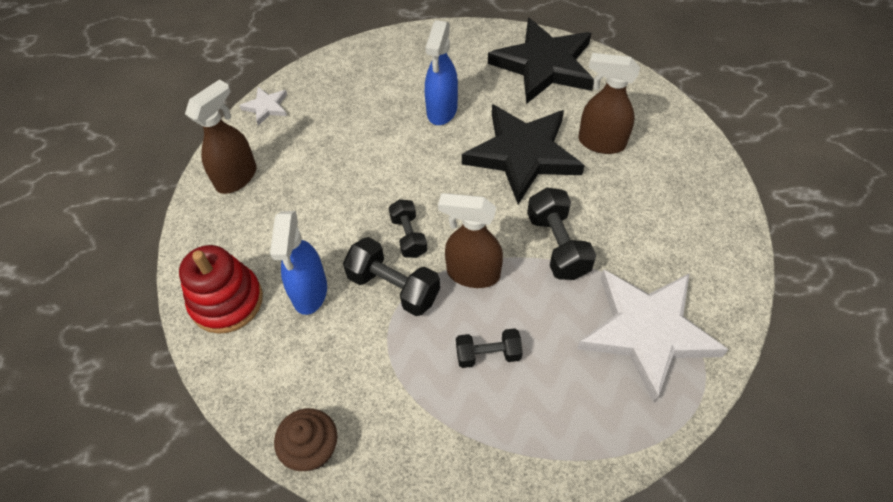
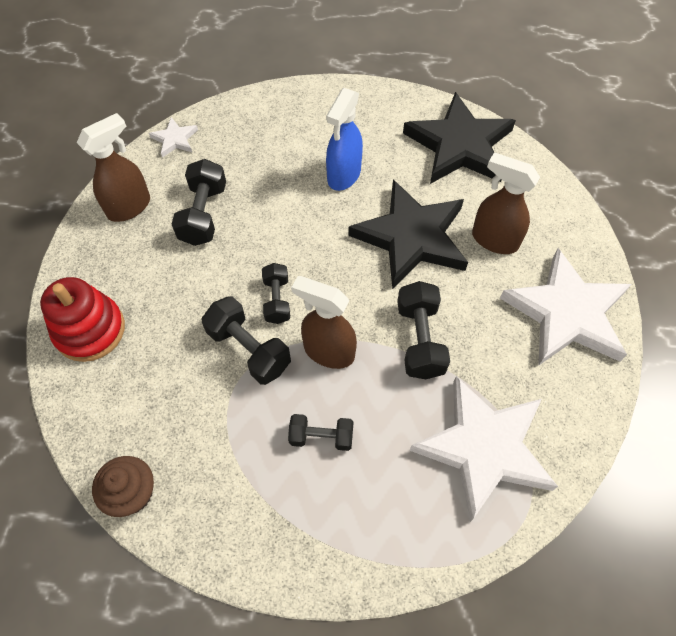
camera: 10 degrees right, 5 degrees up
blue spray bottle [270,211,327,315] -> none
none -> black dumbbell [172,159,226,246]
none -> white star [500,248,631,366]

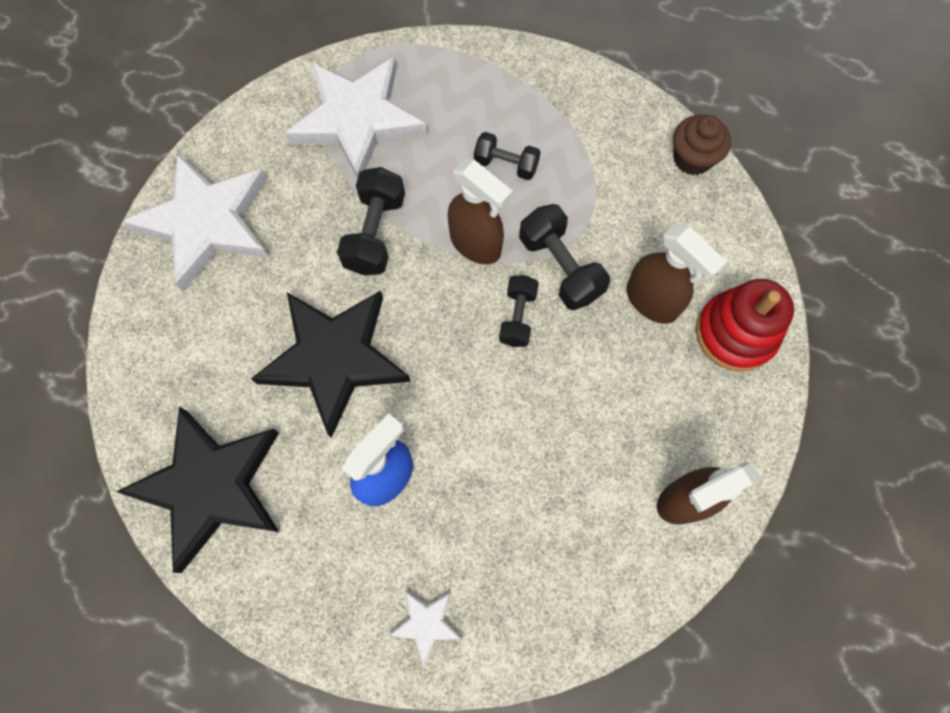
camera: 165 degrees left, 10 degrees up
white star [149,117,198,157] -> white star moved to [388,590,463,666]
black dumbbell [172,159,226,246] -> none
brown spray bottle [472,152,540,254] -> brown spray bottle moved to [626,224,727,324]

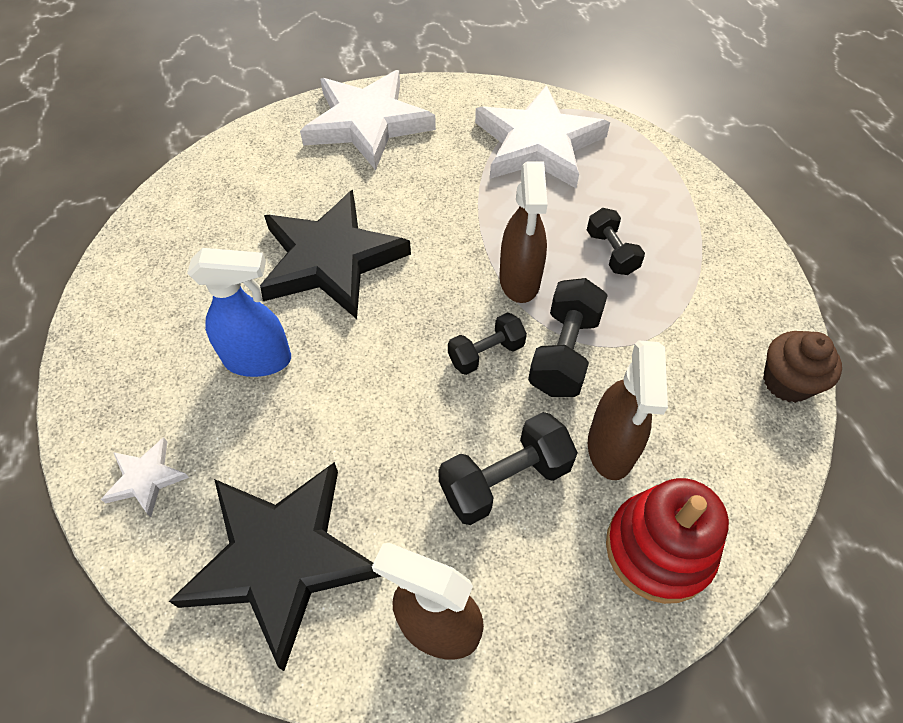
camera: 50 degrees right, 15 degrees down
black star [116,406,279,573] -> black star moved to [169,462,381,671]
black dumbbell [337,167,405,275] -> black dumbbell moved to [438,412,578,525]

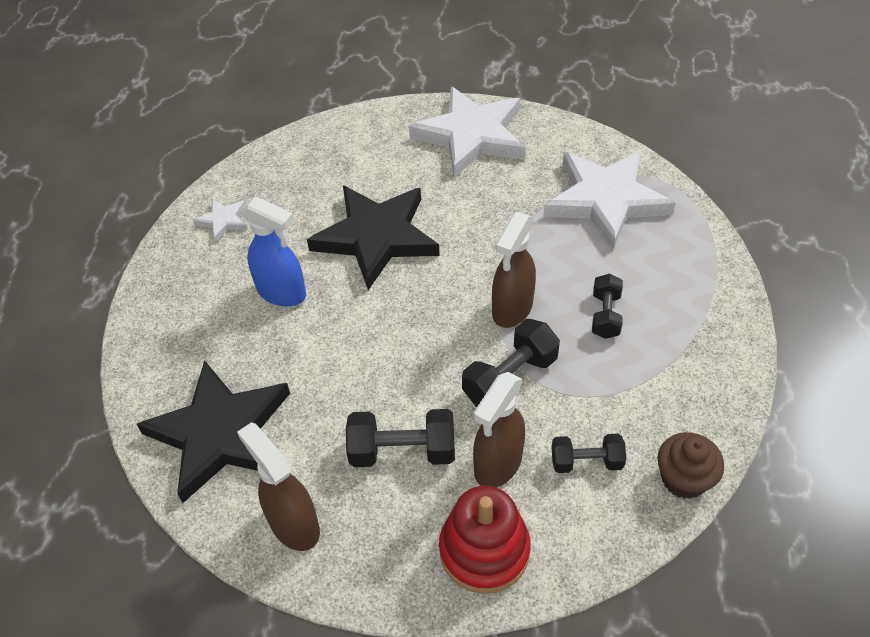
camera: 30 degrees right, 5 degrees down
white star [101,437,189,517] -> white star moved to [193,198,248,242]
black dumbbell [448,312,527,375] -> black dumbbell moved to [552,434,626,473]

